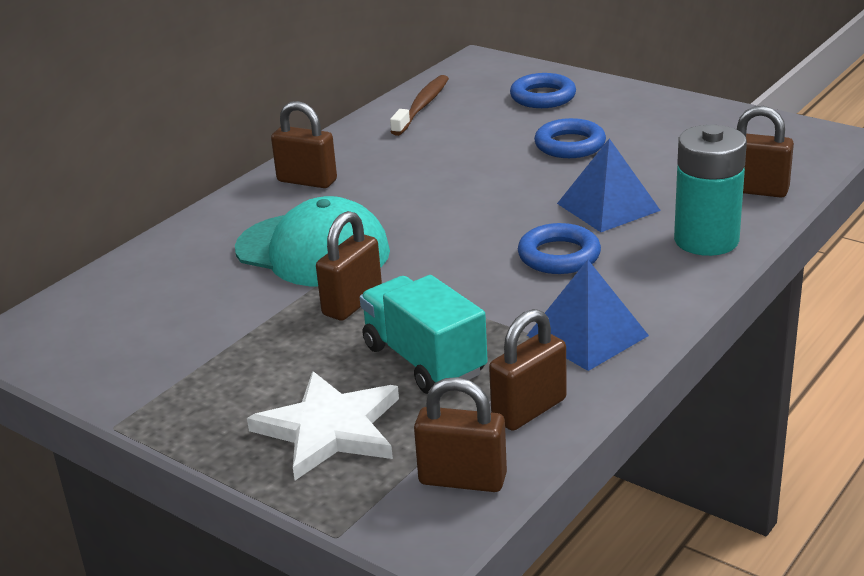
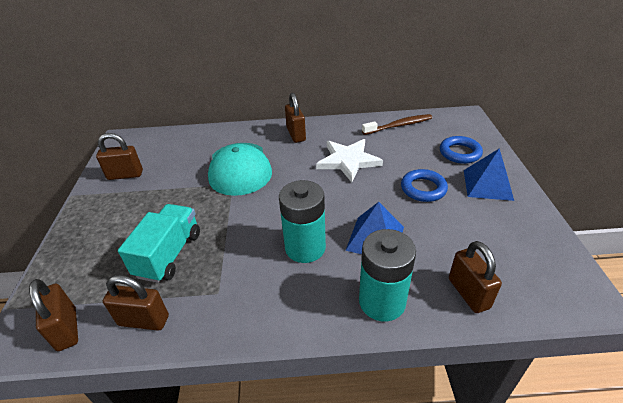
camera: 50 degrees right, 10 degrees up
white star [247,371,399,480] -> white star moved to [316,139,383,182]
brown padlock [316,211,382,320] -> brown padlock moved to [96,133,143,180]
blue ring [518,223,601,274] -> turquoise battery [279,180,326,263]
blue pyramid [526,260,649,371] -> blue pyramid moved to [464,148,514,201]

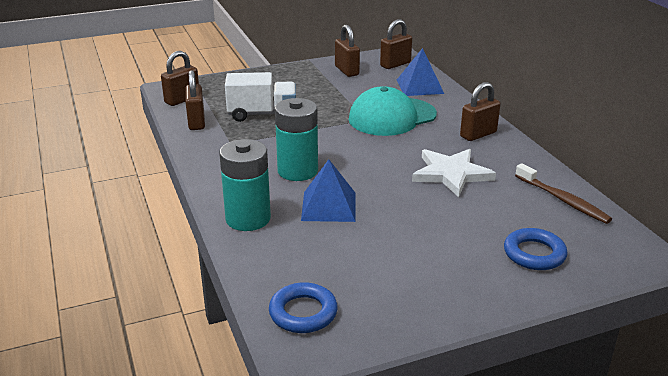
camera: 70 degrees right, 10 degrees down
turquoise truck [118,204,200,283] -> white truck [225,72,296,122]
blue ring [401,169,448,202] -> blue ring moved to [269,282,338,333]
brown padlock [449,241,502,313] -> brown padlock moved to [380,19,412,69]
blue pyramid [464,148,514,201] -> blue pyramid moved to [397,48,444,96]

